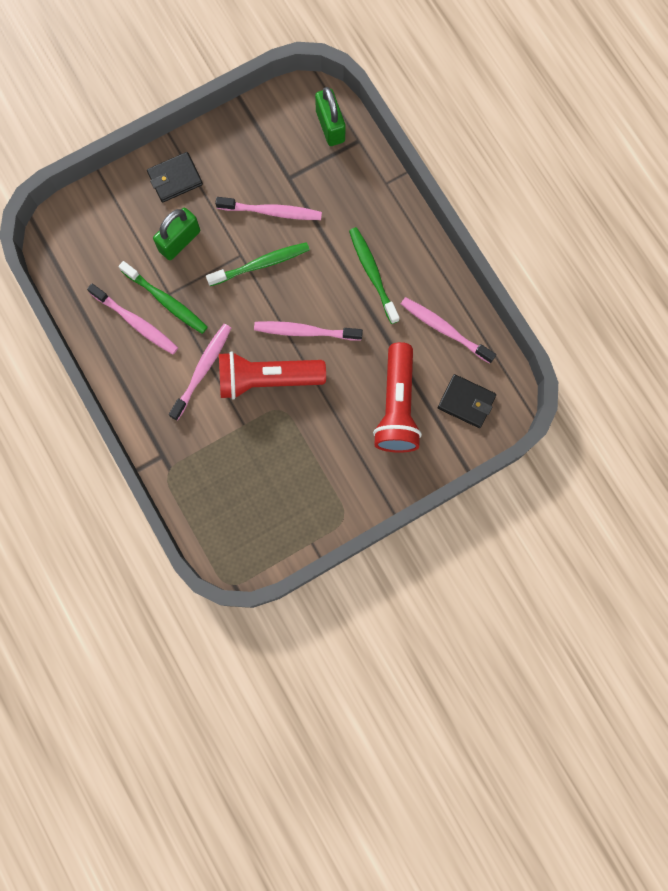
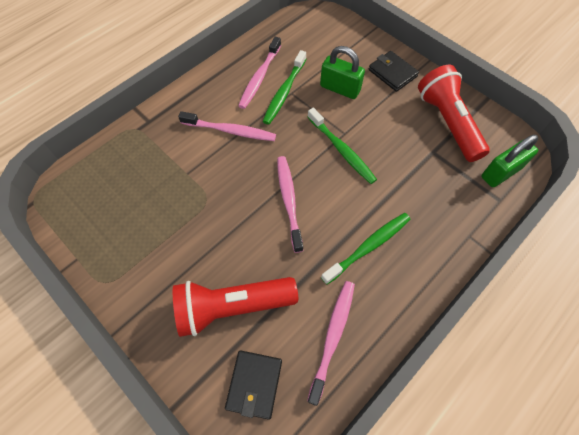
camera: 75 degrees right, 15 degrees down
pink toothbrush [215,197,322,220] -> none
red flashlight [219,351,326,400] -> red flashlight moved to [418,65,490,162]

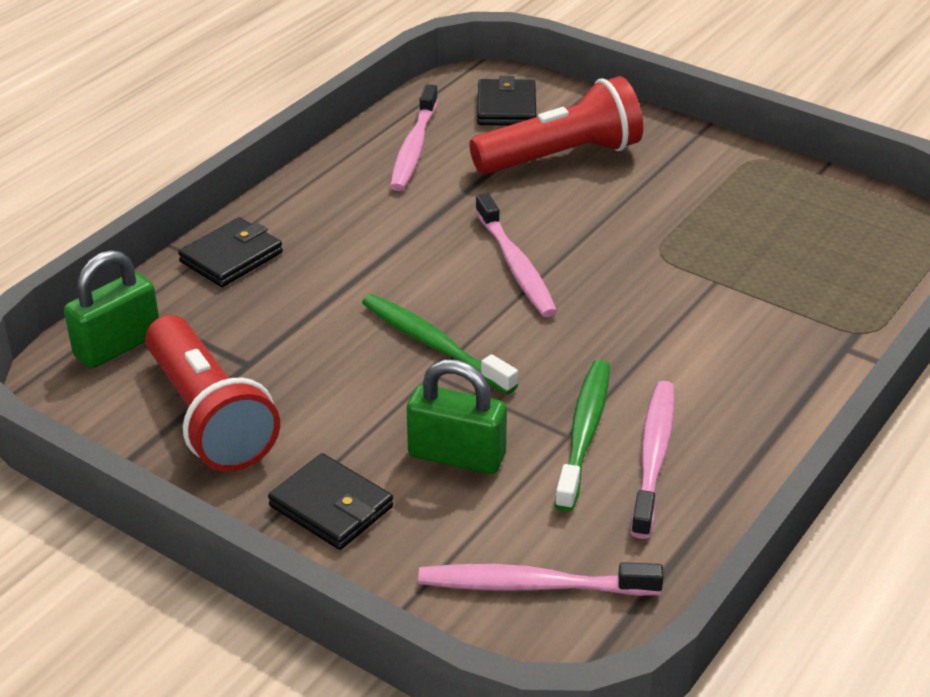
camera: 170 degrees right, 25 degrees down
pink toothbrush [178,111,276,141] -> pink toothbrush moved to [418,562,664,596]
green toothbrush [321,213,410,285] -> none
none -> black wallet [178,217,283,287]

